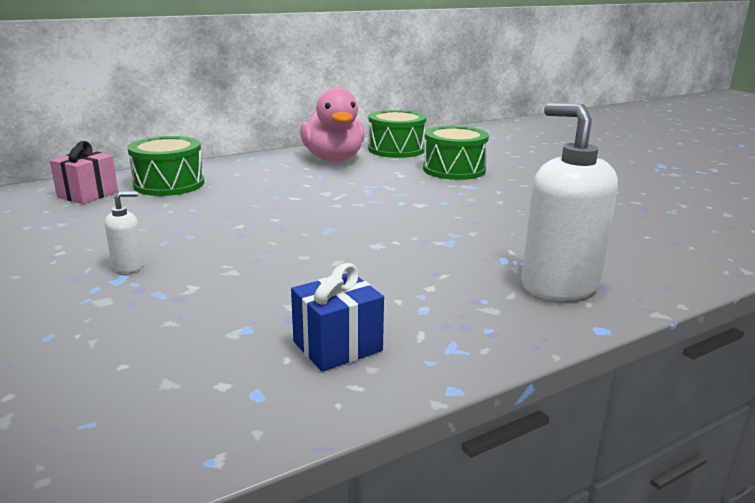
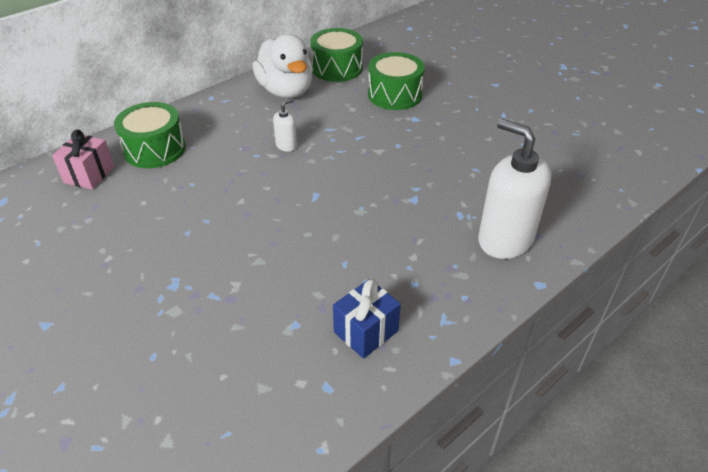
camera: 10 degrees left, 20 degrees up
white soap dispenser [105,191,144,273] -> white soap dispenser moved to [273,99,297,152]
pink duck [300,87,364,161] -> white duck [253,34,313,98]

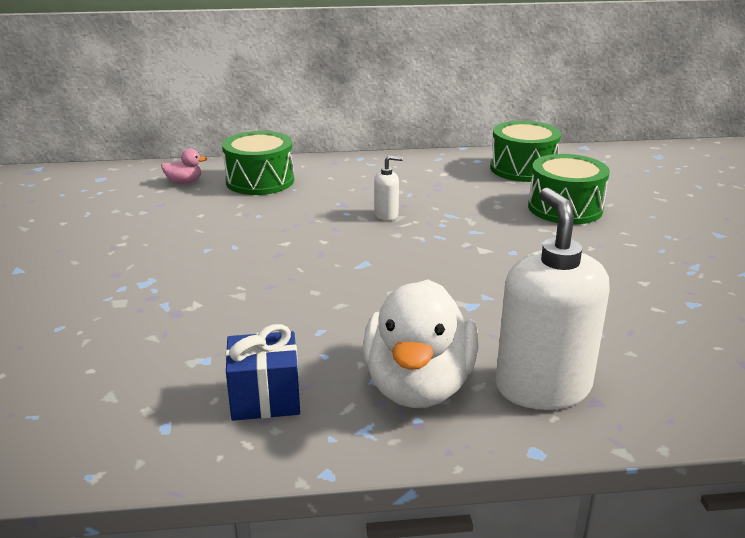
camera: 35 degrees right, 15 degrees down
pink gift [52,130,114,190] -> pink duck [161,148,207,184]
white duck [253,34,313,98] -> white duck moved to [362,279,478,408]

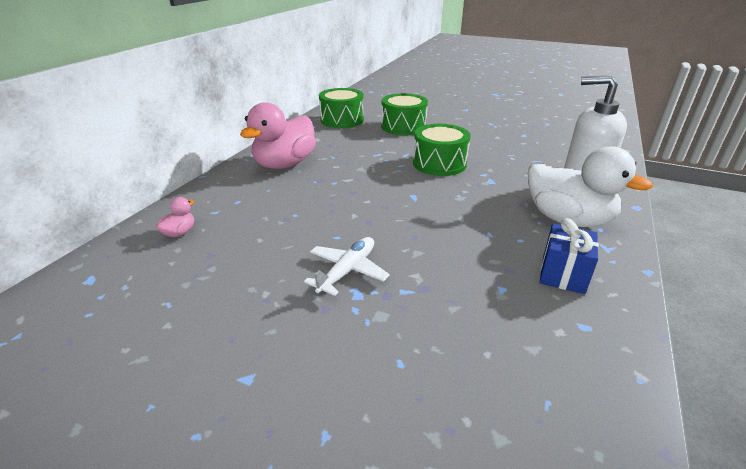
camera: 60 degrees left, 5 degrees up
green drum [222,131,294,195] -> green drum moved to [413,124,471,176]
white soap dispenser [374,156,403,220] -> none
none -> pink duck [240,102,316,169]
none -> white plane [304,237,390,296]

